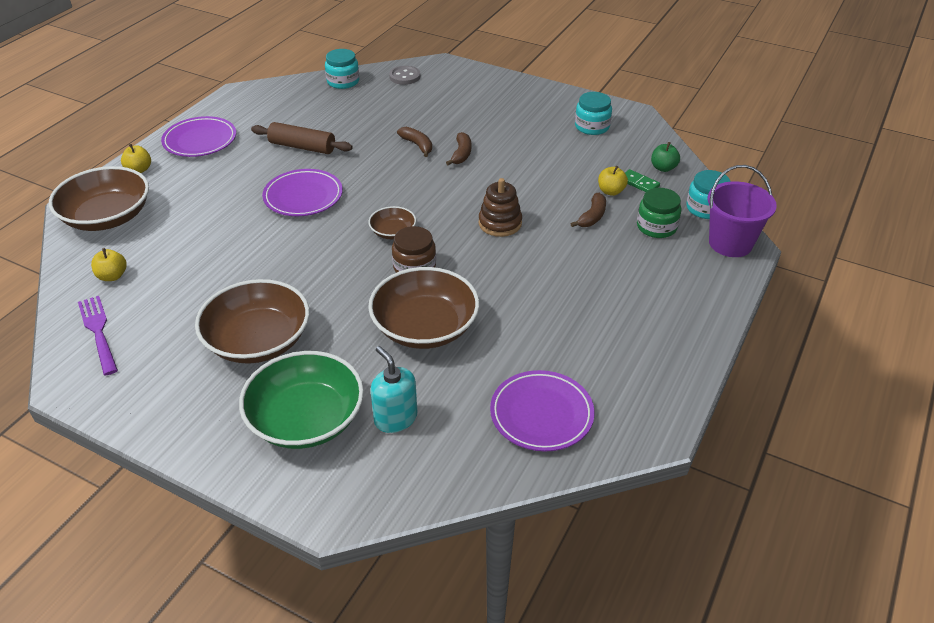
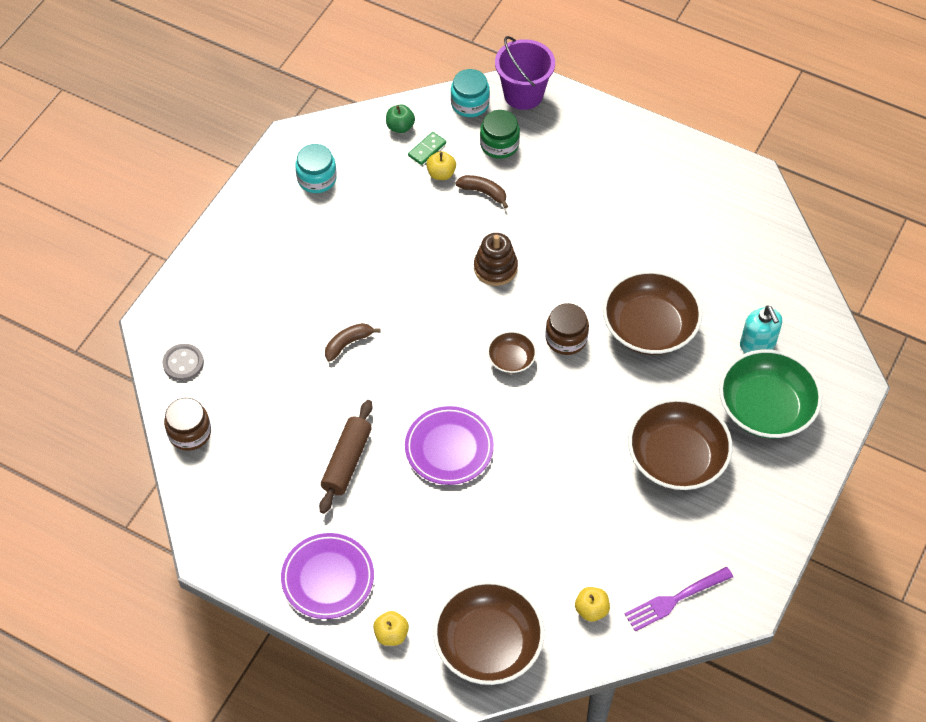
camera: 90 degrees left, 15 degrees up
turquoise jar [325,49,359,89] -> brown jar [164,398,211,451]
turquoise soap dispenser [370,346,417,433] -> turquoise soap dispenser turned 75 degrees counterclockwise [740,306,782,353]
brown banana [446,132,471,165] -> none
purple plate [490,370,594,452] -> none

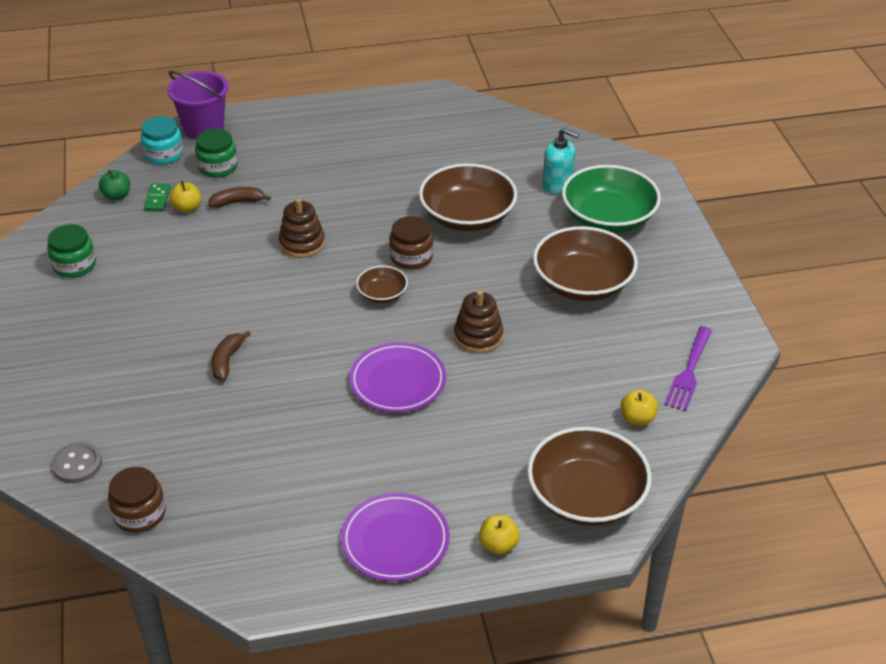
camera: 40 degrees left, 15 degrees down
turquoise jar [295,144,337,193] -> green jar [47,224,96,278]
brown rolling pin [319,400,372,514] -> none
none -> brown stacking toy [454,290,503,353]

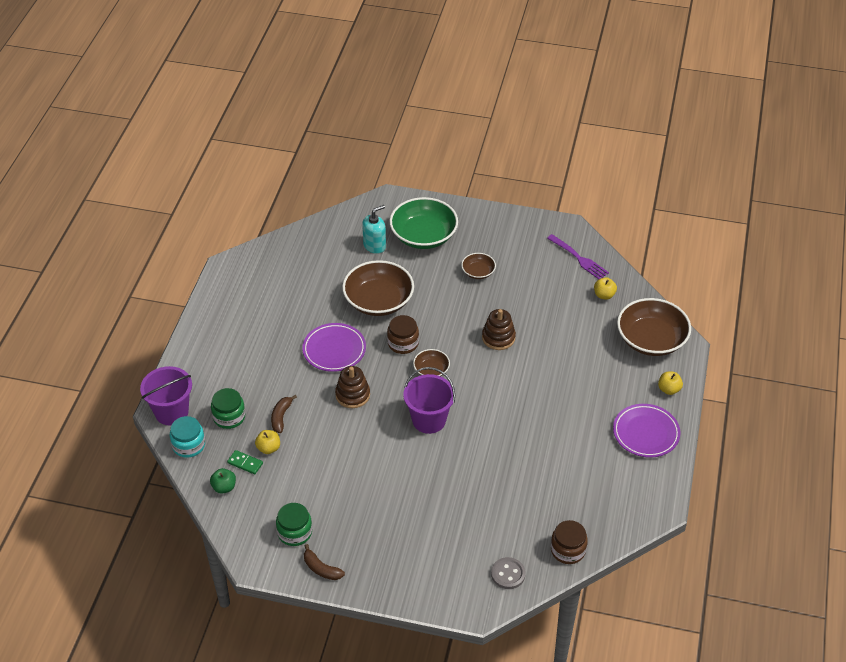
camera: 65 degrees left, 5 degrees up
brown banana [211,331,251,381] -> brown banana moved to [304,544,345,580]
purple plate [349,342,446,412] -> purple plate moved to [302,323,366,372]
brown bowl [533,226,638,301] -> brown bowl [461,253,496,279], size x0.49
none -> purple bucket [403,367,455,434]

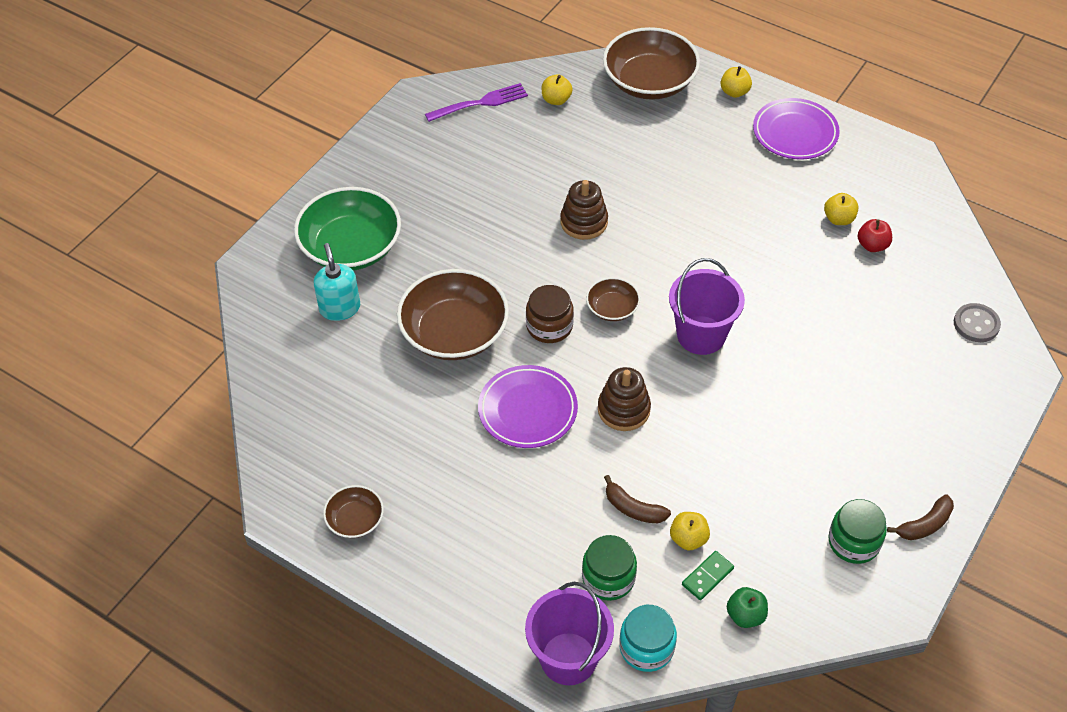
camera: 70 degrees left, 5 degrees up
brown bowl [461,253,496,279] -> brown bowl moved to [323,485,384,538]
brown jar [551,520,588,564] -> none
none -> yellow apple [824,193,858,225]
none -> red apple [858,219,892,252]

